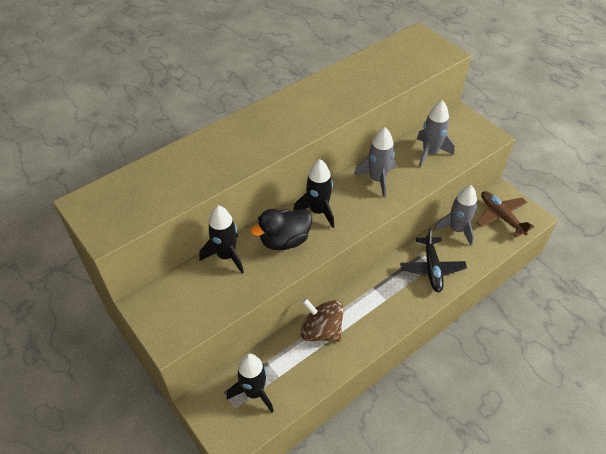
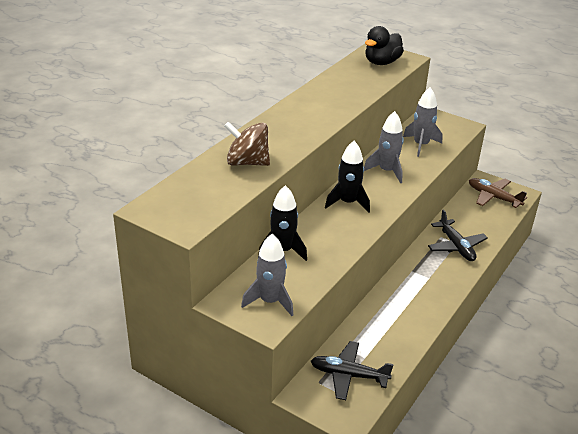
camera: 20 degrees left, 15 degrees down
black rocket [227,354,274,413] -> black plane [311,341,394,400]
black duck [250,209,312,250] -> black duck moved to [365,26,404,65]
brown spinning top [301,298,344,342] -> brown spinning top moved to [224,122,270,166]
grey rocket [434,185,477,246] -> grey rocket moved to [241,234,293,316]

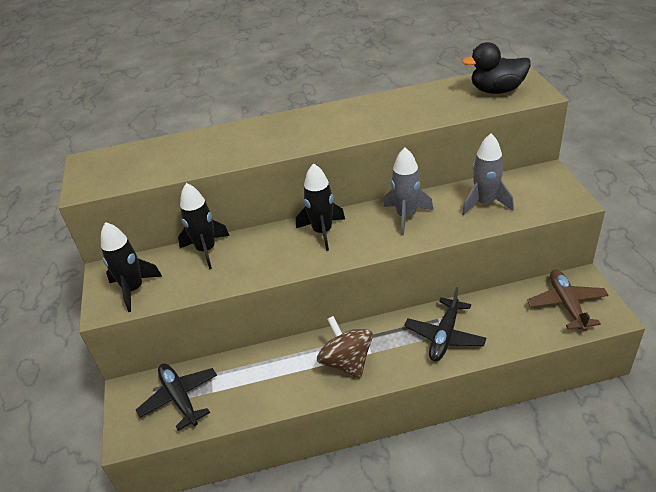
camera: 50 degrees right, 5 degrees up
brown spinning top [224,122,270,166] -> brown spinning top moved to [317,316,373,379]
grey rocket [241,234,293,316] -> black rocket [101,222,162,312]

